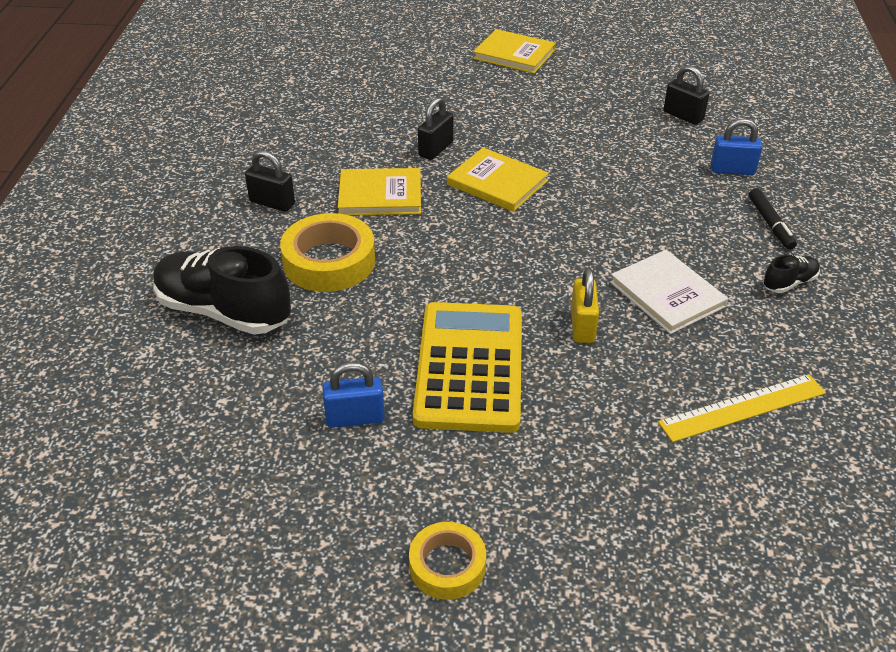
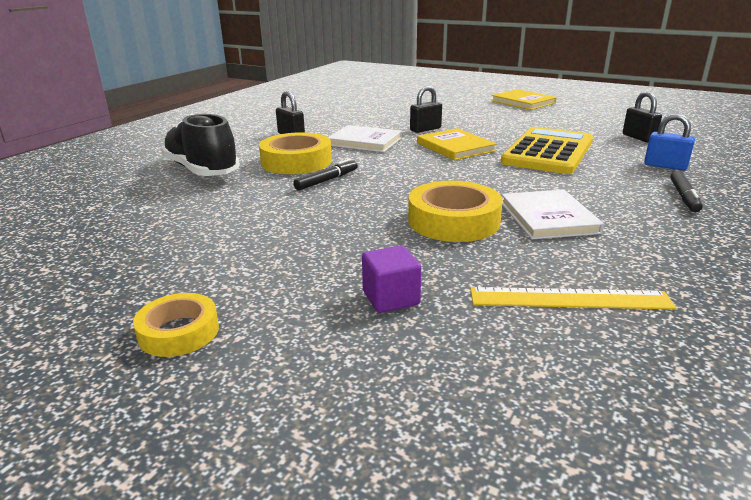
camera: 25 degrees right, 15 degrees down
blue padlock [322,362,385,428] -> none
yellow book [338,168,421,215] -> white book [328,125,402,152]
yellow calculator [413,302,522,433] -> yellow calculator moved to [501,127,593,174]
yellow padlock [571,267,599,343] -> yellow tape [408,181,503,242]
black shoe [763,255,820,293] -> none
none -> black marker [293,158,358,191]
none -> purple cube [362,245,421,313]

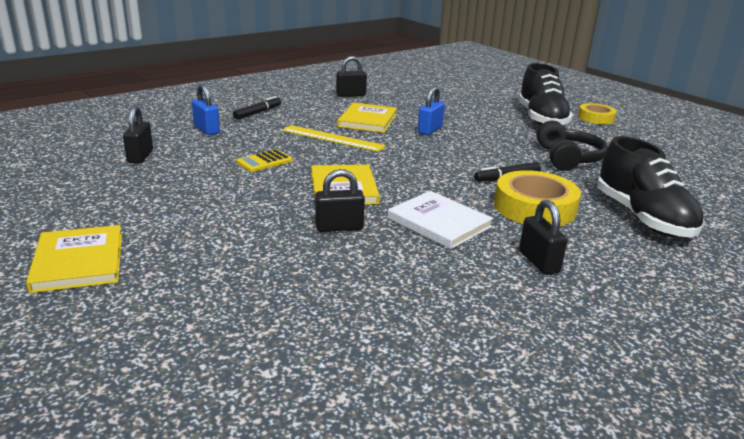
camera: 160 degrees left, 0 degrees up
purple cube [362,245,421,313] -> none
yellow tape [408,181,503,242] -> blue padlock [418,86,445,135]
yellow ruler [470,287,677,310] -> yellow ruler moved to [282,125,386,152]
yellow calculator [501,127,593,174] -> yellow calculator [236,149,292,172], size x0.42
white book [502,190,604,239] -> yellow book [337,103,397,133]
none -> black padlock [336,56,367,97]
none -> black shoe [518,63,573,125]
none -> black headphones [536,120,608,171]

